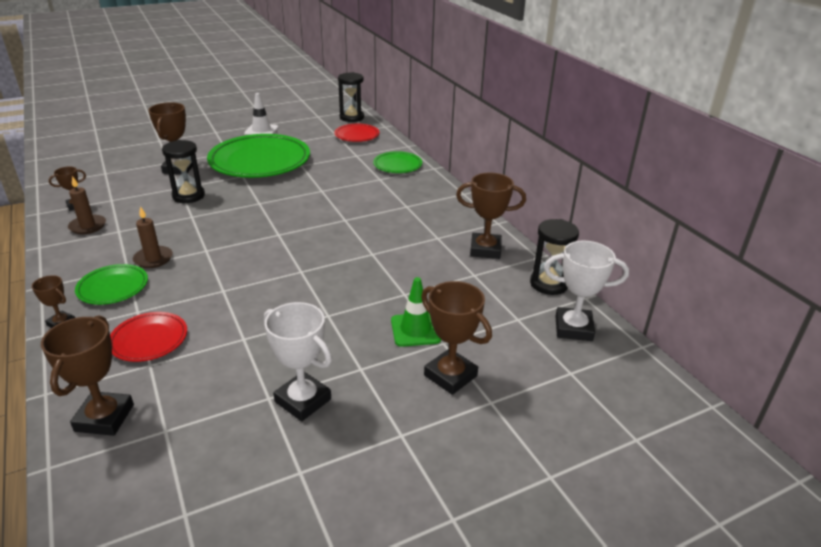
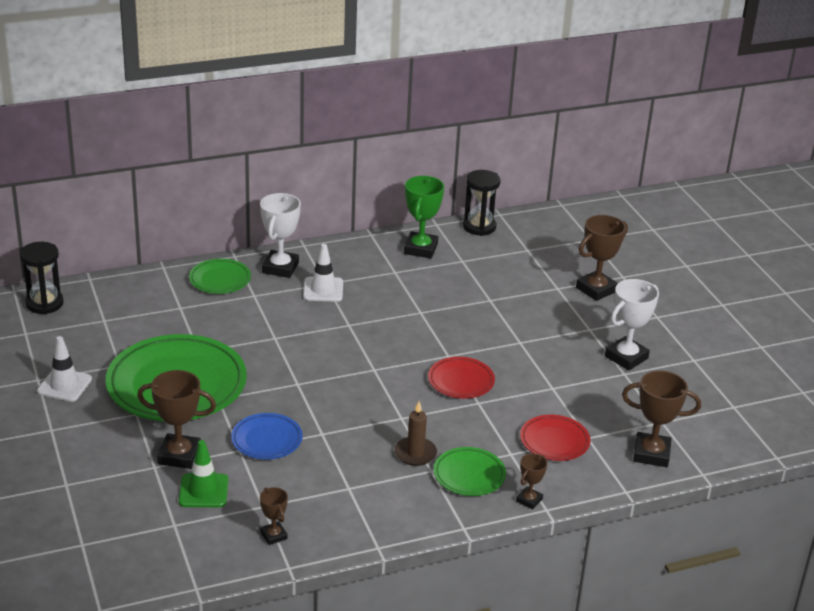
camera: 85 degrees left, 0 degrees up
brown candle [68,176,106,234] -> none
black hourglass [162,140,205,203] -> blue plate [231,413,303,460]
red plate [334,124,379,142] -> red plate moved to [428,357,495,398]
green traffic cone [391,277,441,347] -> green traffic cone moved to [179,440,228,507]
brown trophy [456,173,526,259] -> green trophy [404,176,444,258]
white trophy [544,241,629,341] -> white trophy moved to [260,193,301,278]
none -> white traffic cone [303,244,343,302]

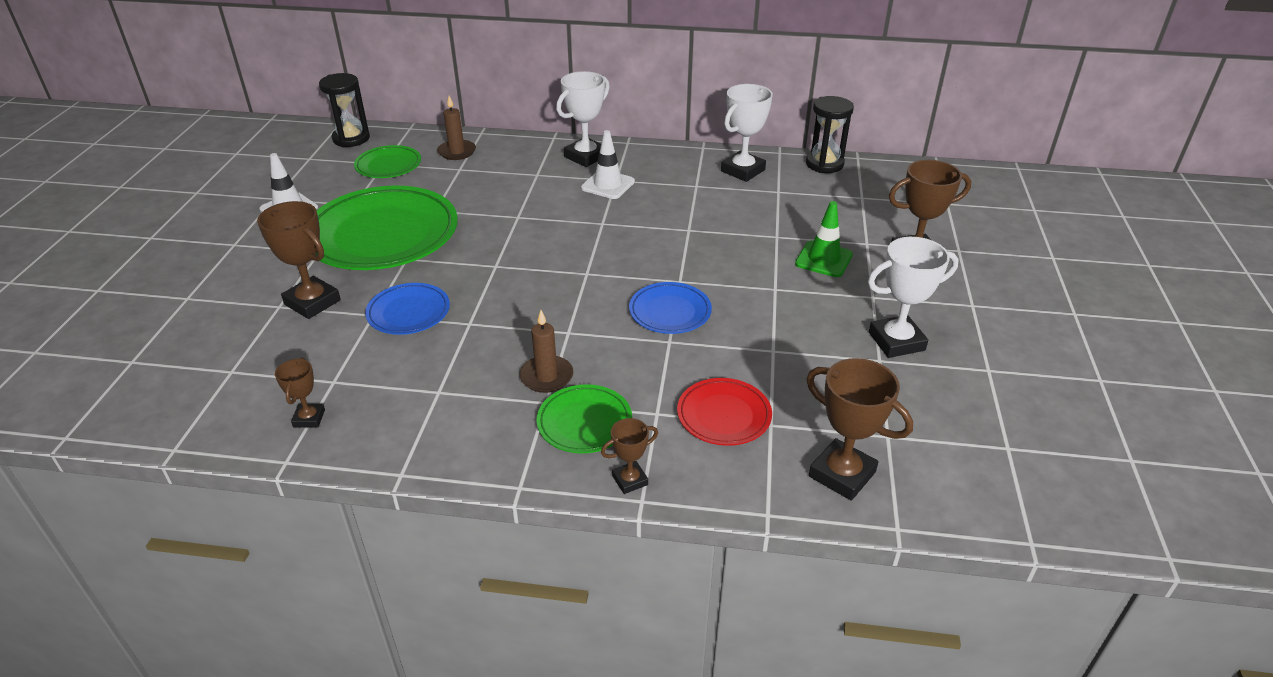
camera: 30 degrees right, 5 degrees up
green traffic cone [179,440,228,507] -> green traffic cone moved to [795,201,853,277]
green plate [189,259,251,294] -> green plate moved to [354,145,421,178]
green trophy [404,176,444,258] -> white trophy [721,84,773,182]
red plate [428,357,495,398] -> blue plate [629,282,712,334]
none -> brown candle [437,96,476,160]

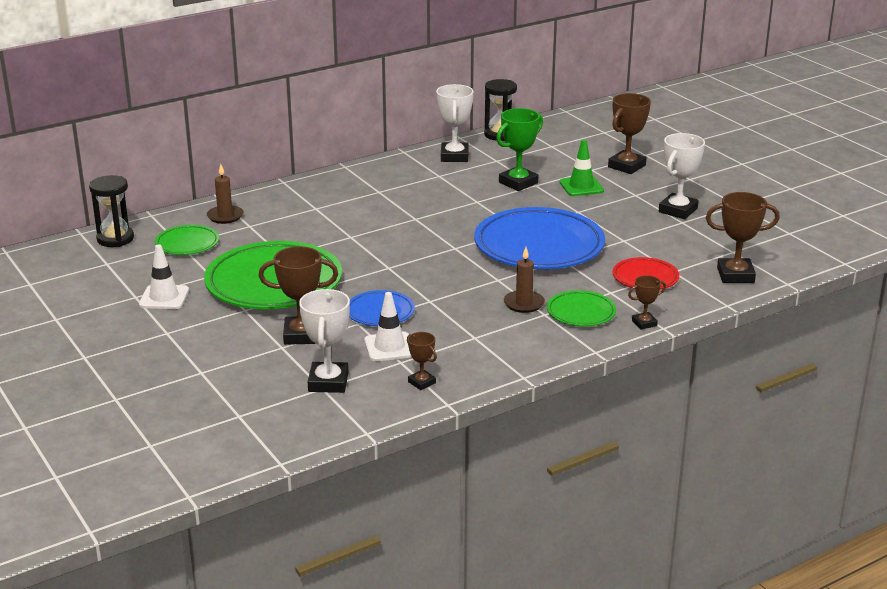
camera: 40 degrees left, 10 degrees down
white trophy [556,71,610,167] -> white trophy moved to [299,289,350,393]
white traffic cone [581,130,635,199] -> white traffic cone moved to [364,292,412,361]
brown trophy [601,418,658,494] -> brown trophy turned 45 degrees clockwise [628,275,666,330]
blue plate [629,282,712,334] -> blue plate [474,207,605,269], size x2.05
none -> green trophy [496,108,543,191]

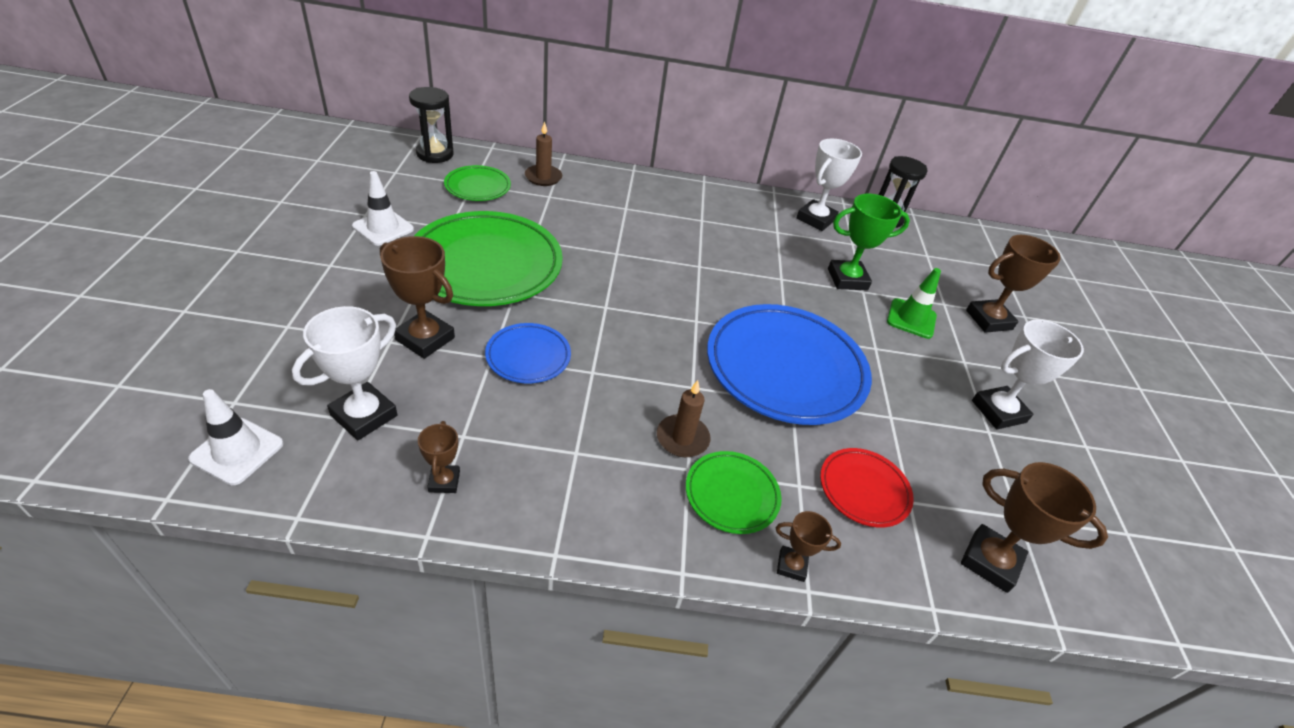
camera: 30 degrees right, 15 degrees up
white traffic cone [364,292,412,361] -> white traffic cone moved to [188,389,283,485]

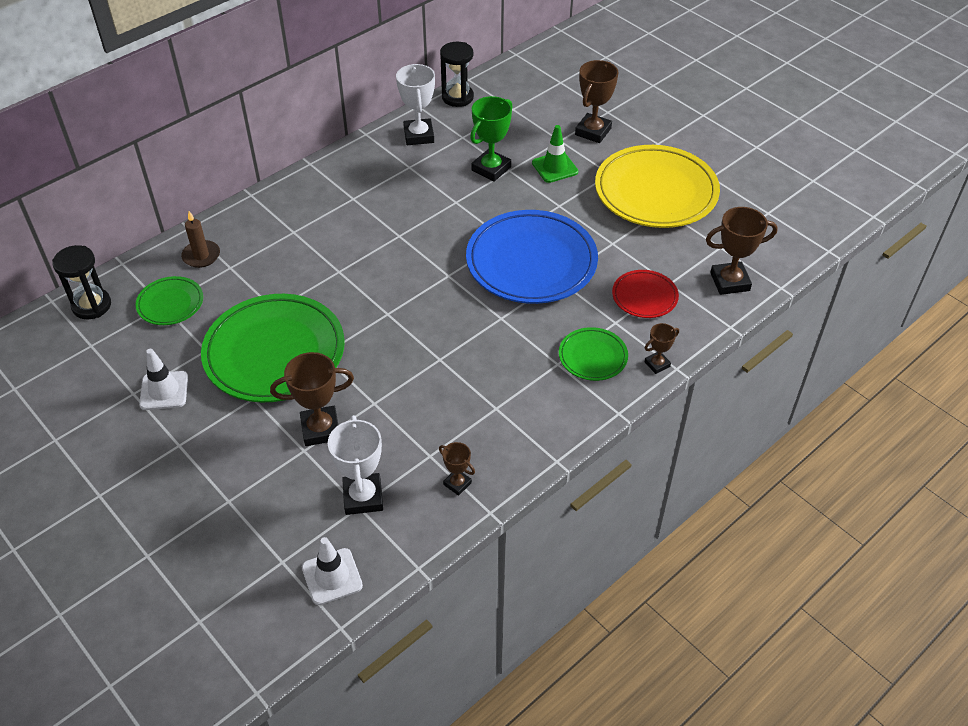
camera: 40 degrees left, 5 degrees up
blue plate [485,323,571,383] -> none
brown candle [657,380,710,457] -> none
white trophy [972,319,1084,429] -> yellow plate [595,145,720,228]

